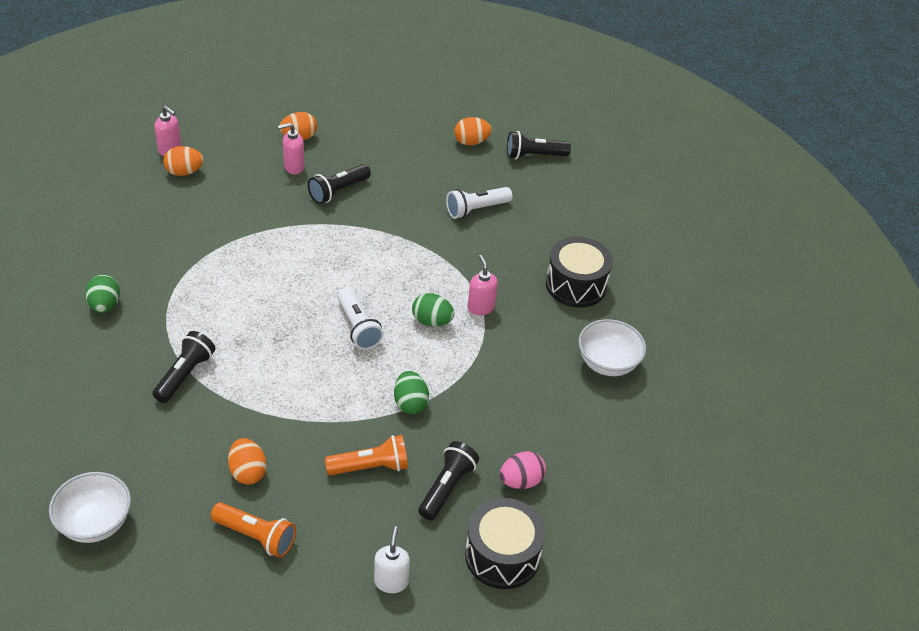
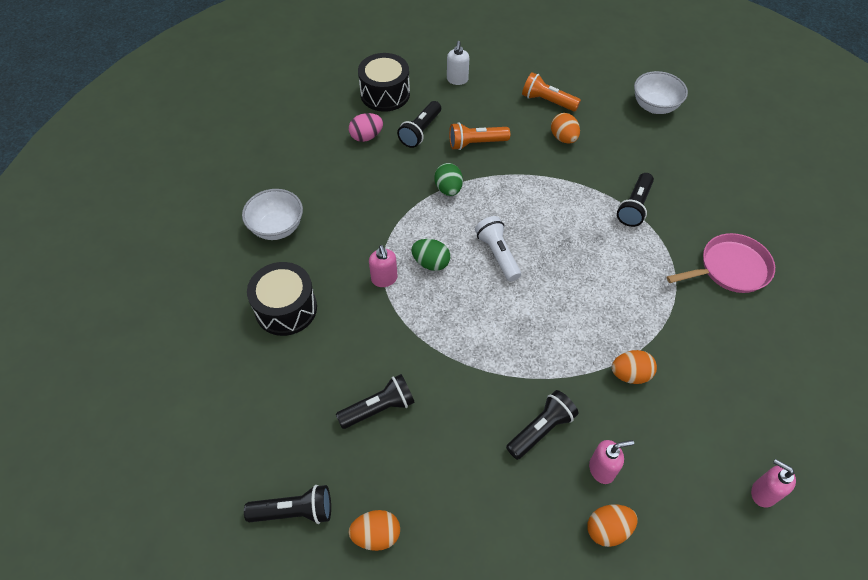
camera: 175 degrees left, 10 degrees up
green egg [85,275,120,313] -> pink pan [667,233,775,293]
orange egg [163,146,204,176] -> orange egg moved to [611,350,657,384]
white flashlight [446,187,512,219] -> black flashlight [336,374,415,429]

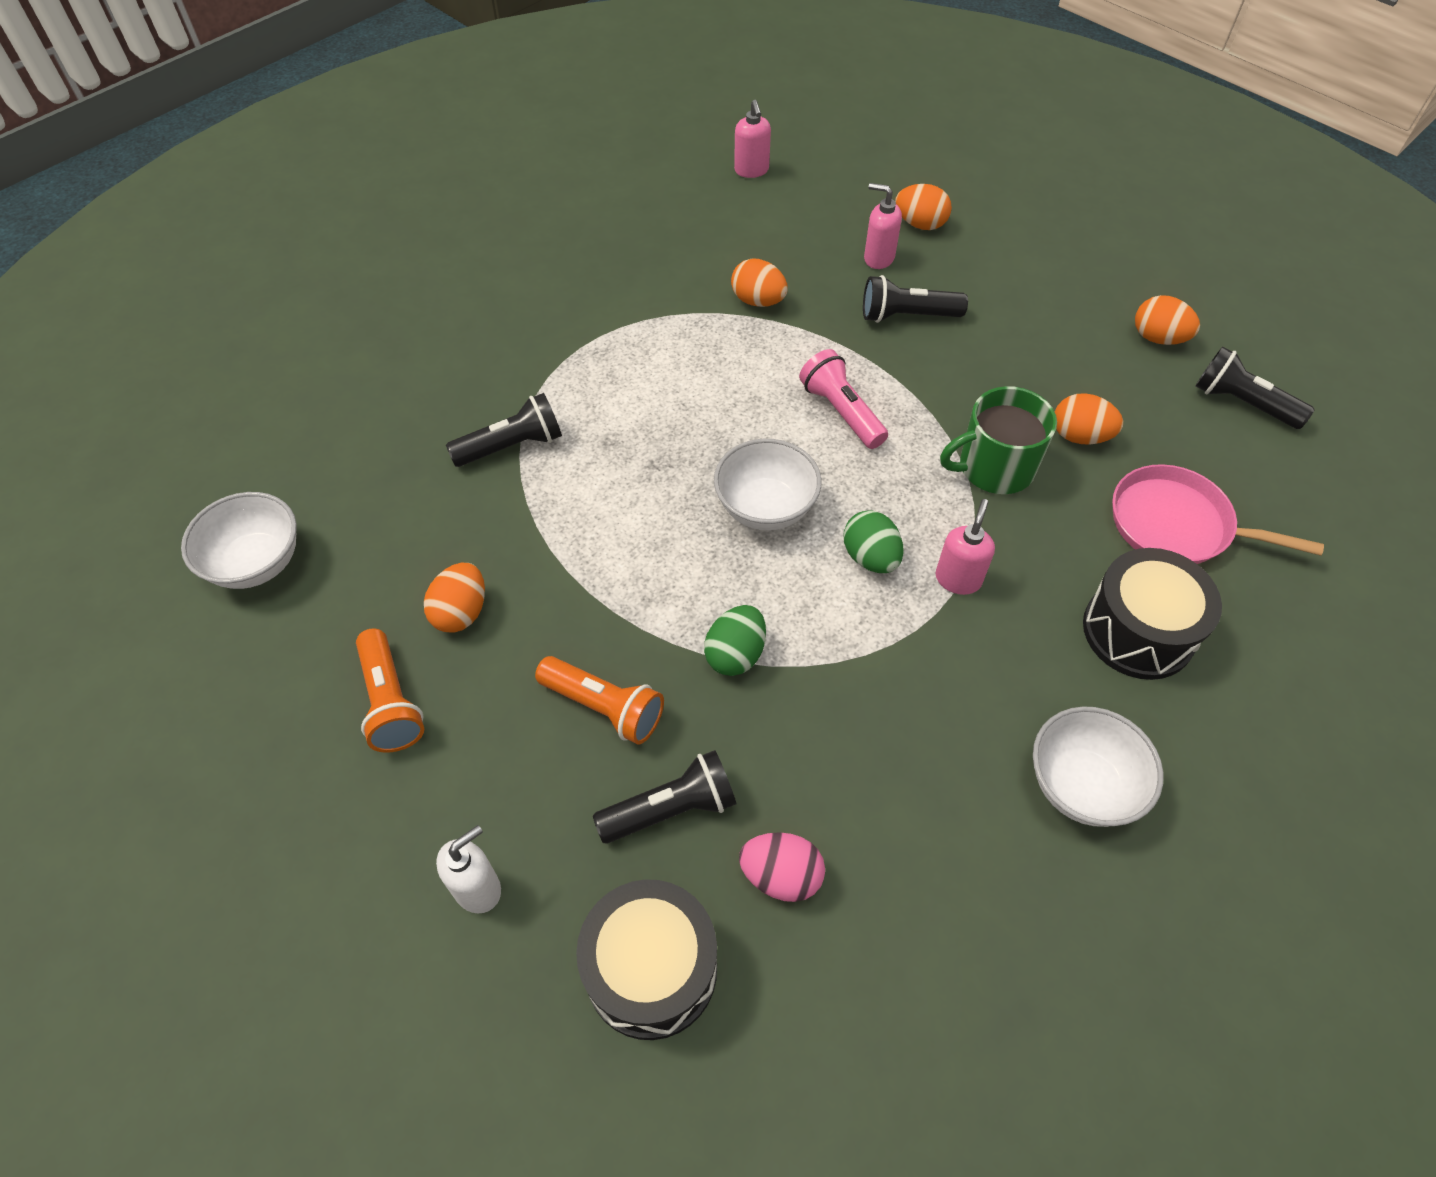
camera: 140 degrees left, 0 degrees up
black flashlight [336,374,415,429] -> orange egg [1055,393,1123,444]
white flashlight [475,216,521,282] -> white bowl [714,439,822,531]
pink pan [667,233,775,293] -> pink pan moved to [1112,464,1324,564]
none -> pink flashlight [799,349,888,449]
none -> green mug [940,386,1057,494]

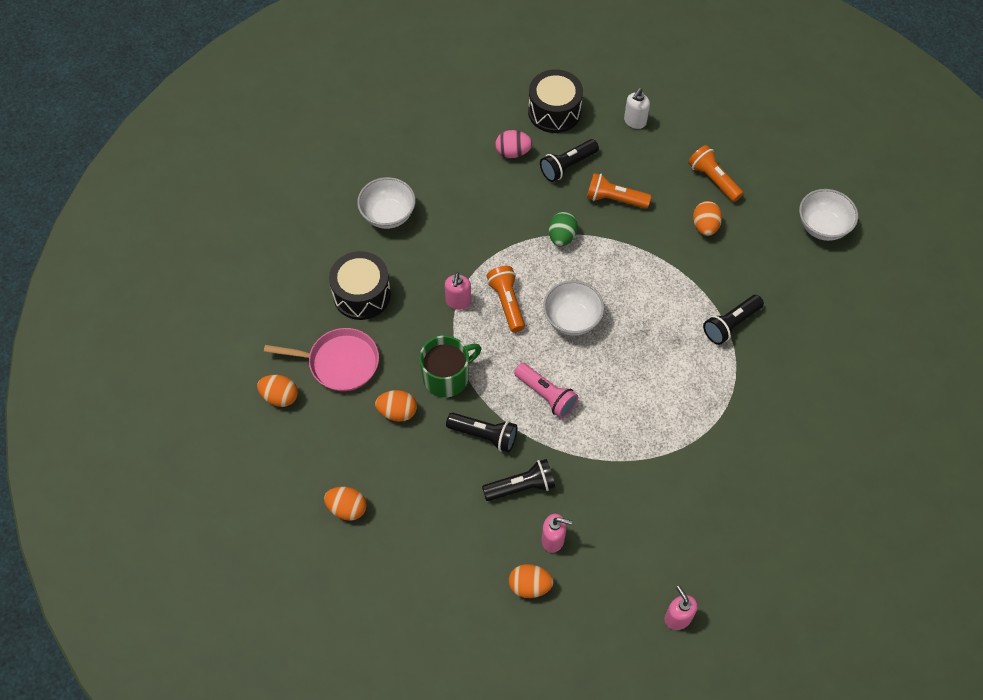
camera: 165 degrees right, 5 degrees up
orange egg [731,258,788,307] -> orange egg moved to [257,375,298,407]
green egg [844,510,903,573] -> orange flashlight [487,266,525,332]
black flashlight [1195,346,1315,429] -> black flashlight moved to [446,413,517,453]

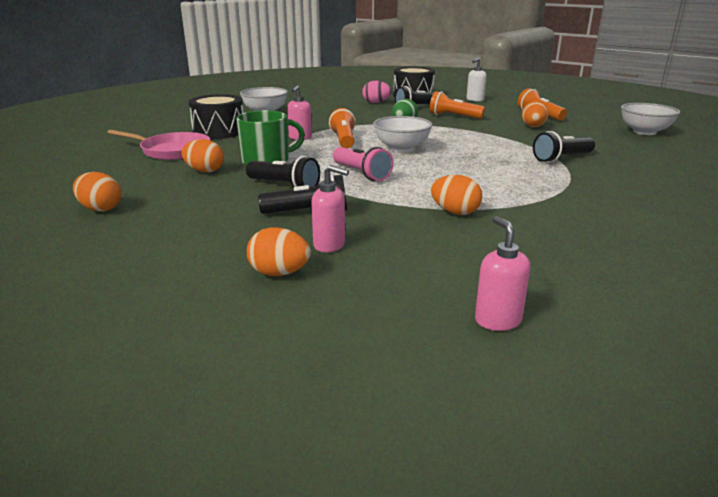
camera: 10 degrees right, 35 degrees down
orange egg [257,375,298,407] -> orange egg moved to [431,175,482,215]

